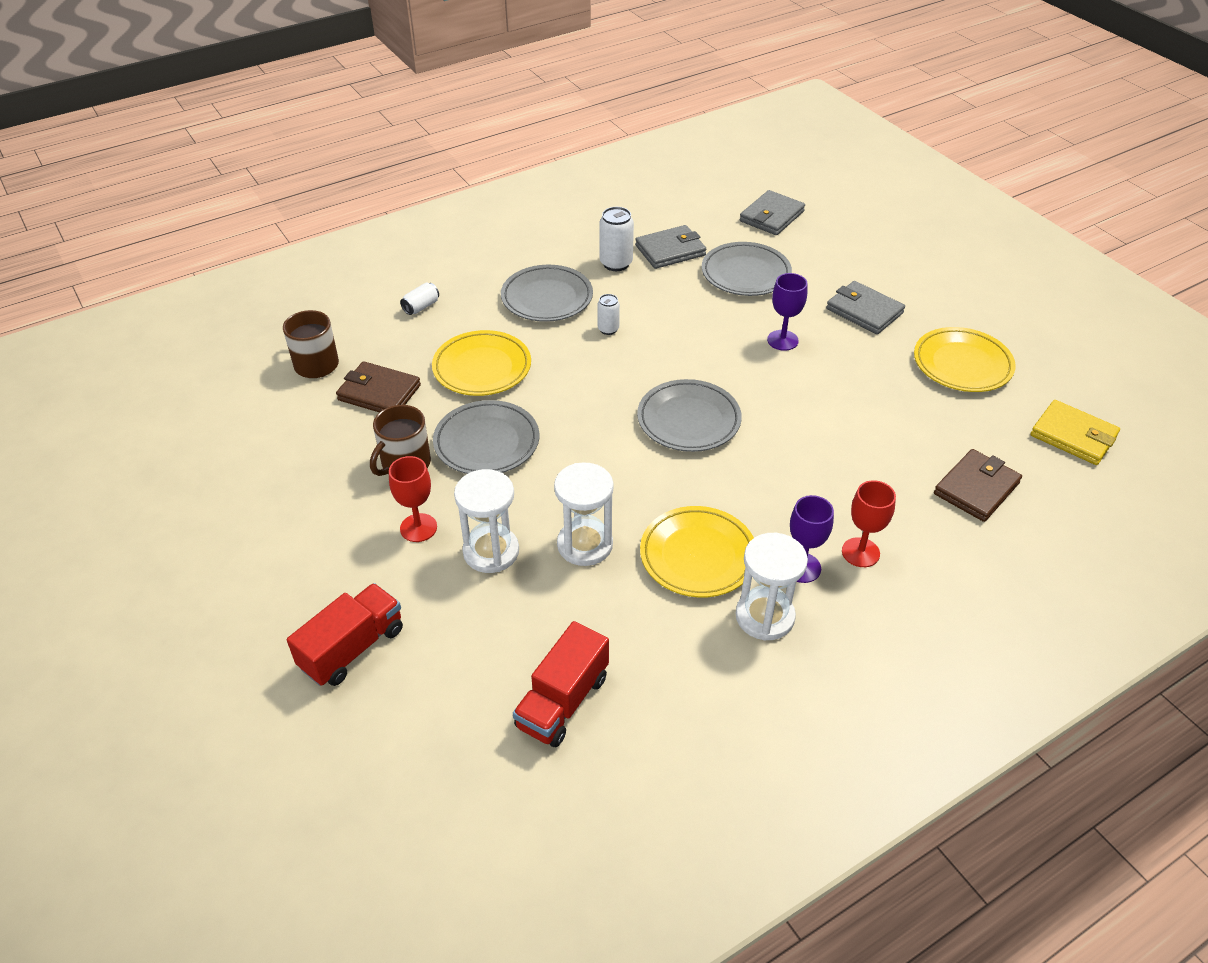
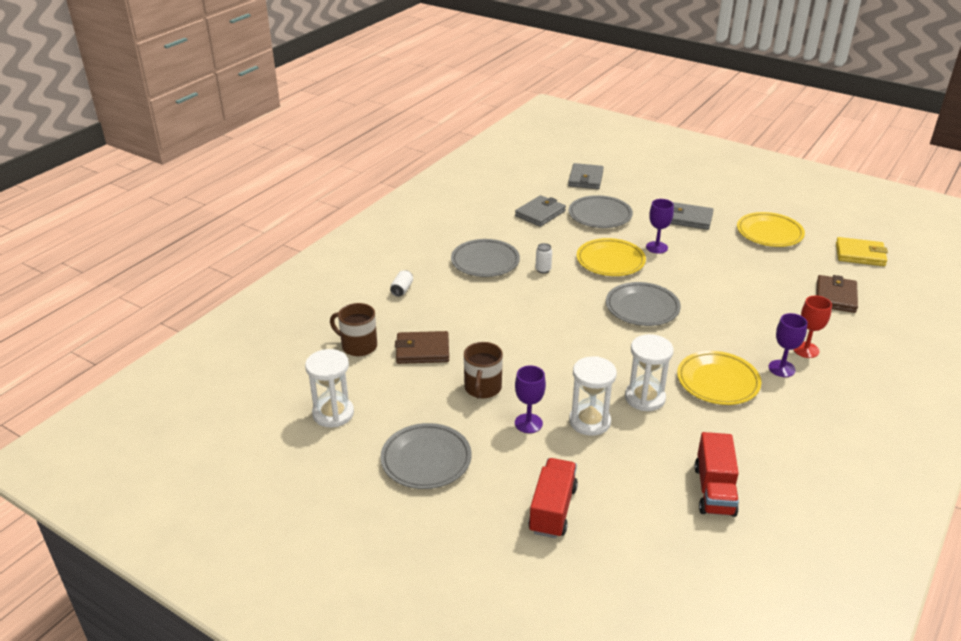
camera: 25 degrees left, 10 degrees down
red goblet [389,456,437,542] -> purple goblet [515,366,546,433]
yellow plate [432,330,531,396] -> yellow plate moved to [577,238,646,276]
grey plate [433,400,539,474] -> grey plate moved to [380,423,472,489]
white can [599,207,634,271] -> none
white hourglass [736,533,808,641] -> white hourglass moved to [305,349,354,427]

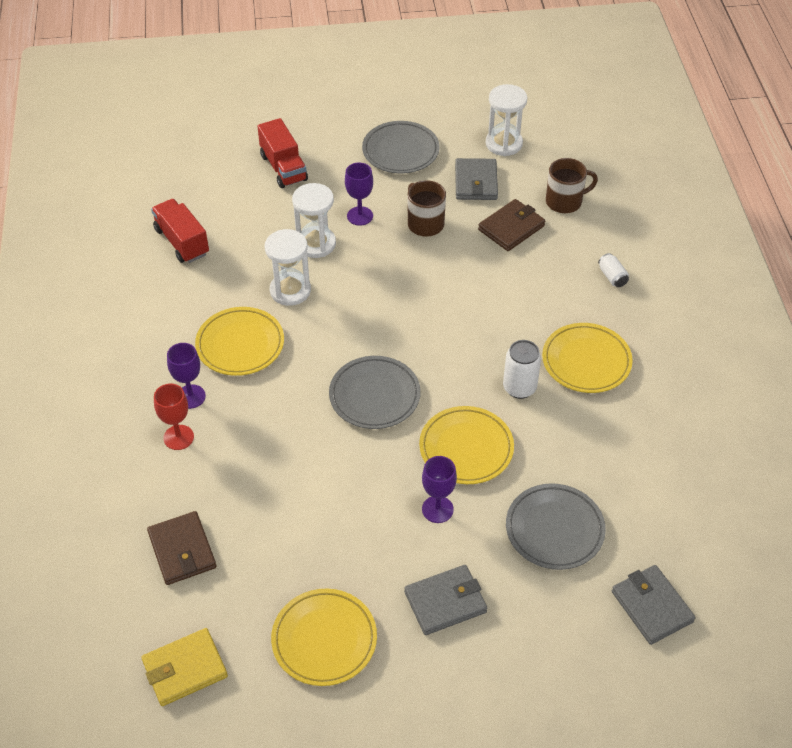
camera: 140 degrees right, 15 degrees up
grey plate [451,239,520,277] -> yellow plate [542,323,633,393]
grey wallet [515,195,566,227] -> grey wallet moved to [455,158,498,200]
white can [535,243,552,273] -> white can [503,340,541,399], size x1.64

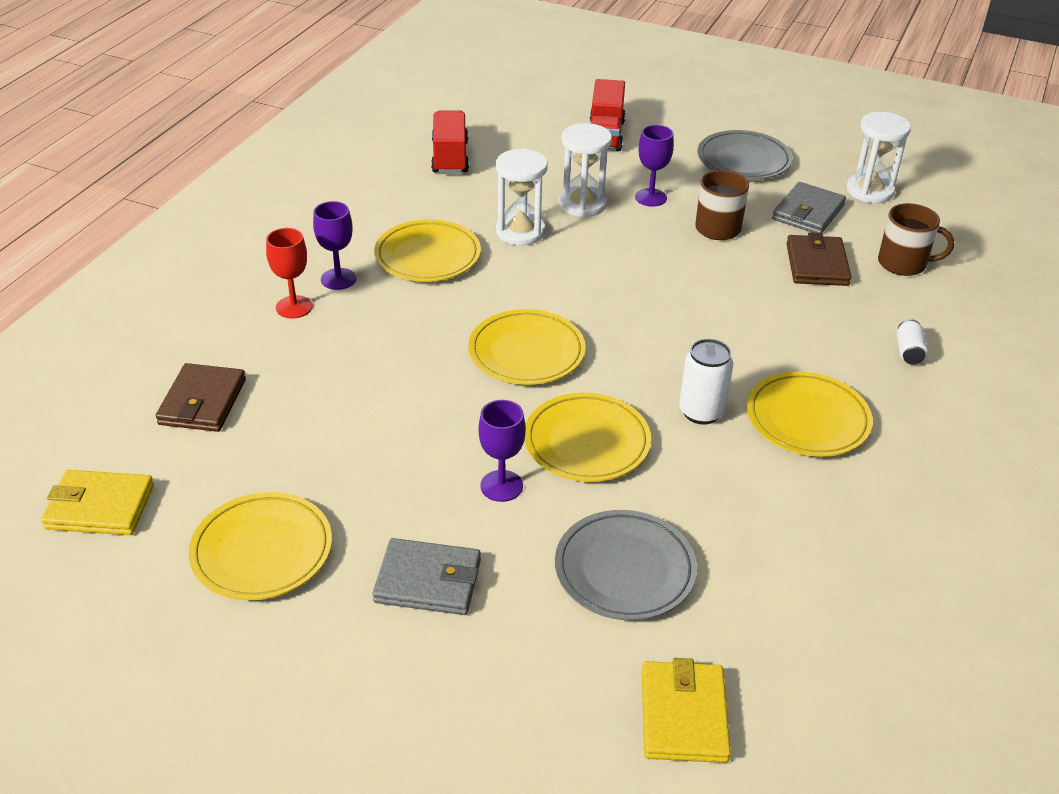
camera: 30 degrees right, 10 degrees down
grey plate [329,356,421,429] -> yellow plate [468,309,586,385]
brown wallet [478,199,545,251] -> brown wallet turned 75 degrees counterclockwise [786,232,852,286]
grey wallet [612,565,696,645] -> yellow wallet [642,658,731,763]

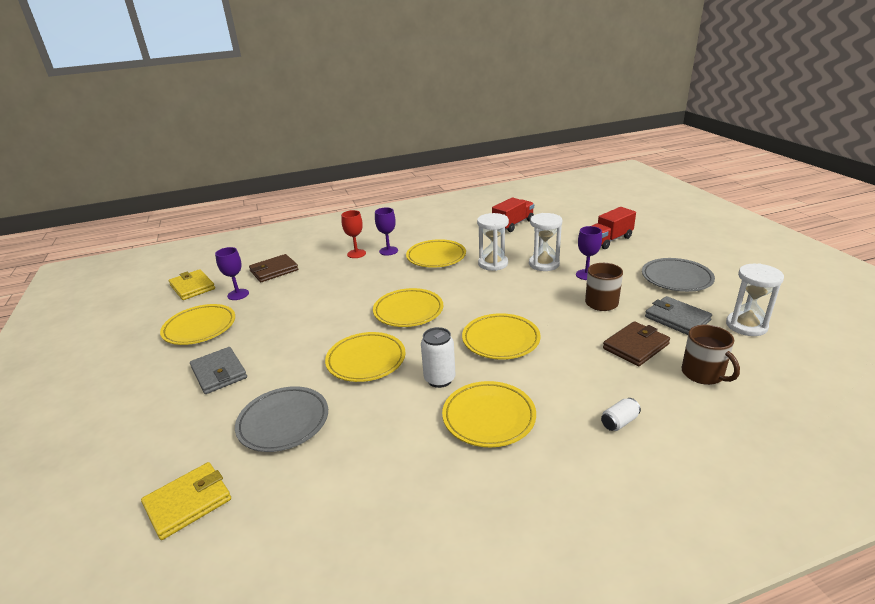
camera: 50 degrees right, 10 degrees down
purple goblet [478,400,526,502] -> purple goblet moved to [215,247,249,300]
grey wallet [772,182,846,233] -> grey wallet turned 60 degrees clockwise [645,296,712,335]
none -> yellow plate [462,313,541,360]

